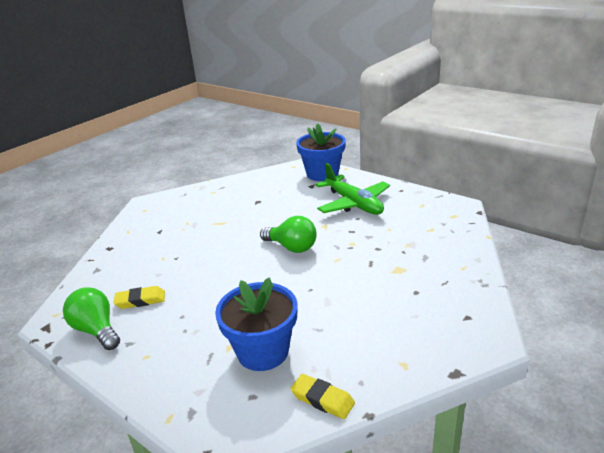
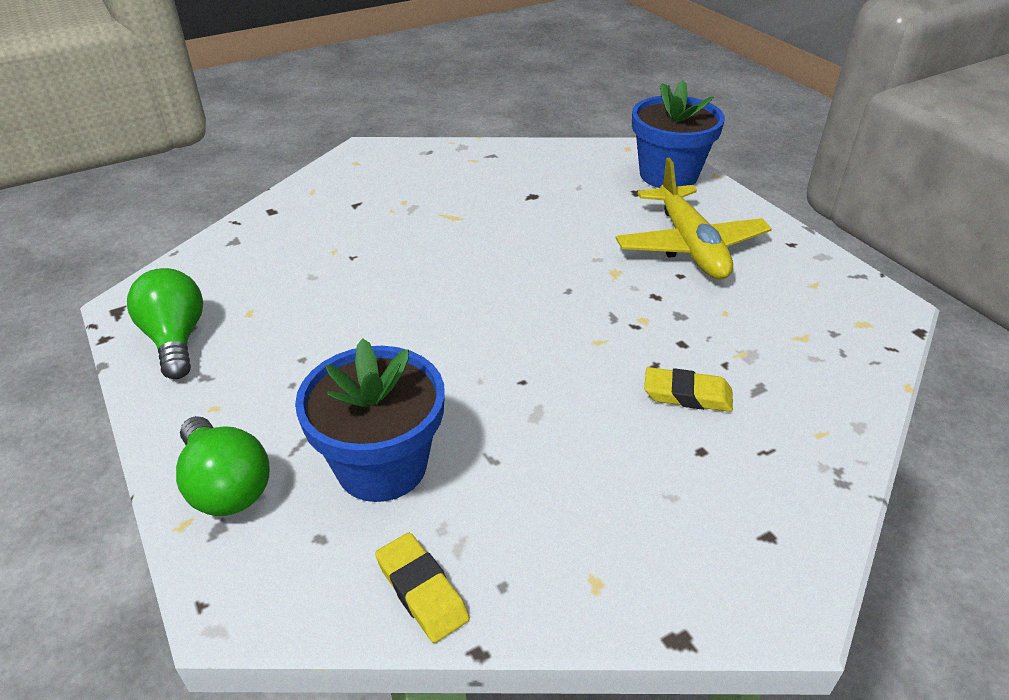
camera: 20 degrees right, 10 degrees up
yellow eraser [114,286,165,309] -> yellow eraser moved to [644,367,733,412]
green light bulb [260,216,317,253] -> green light bulb moved to [176,416,269,516]
green plane [316,163,390,215] -> yellow plane [616,158,772,280]

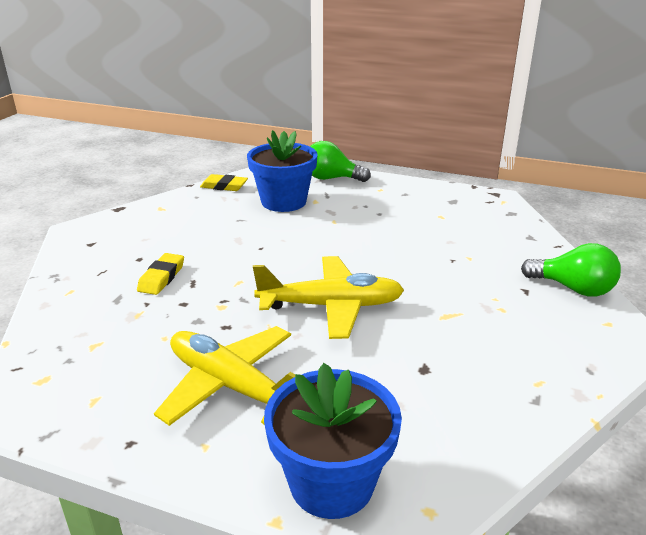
camera: 140 degrees right, 10 degrees down
green light bulb [127,268,203,379] -> green light bulb moved to [521,243,621,297]
yellow eraser [644,367,733,412] -> yellow eraser turned 45 degrees counterclockwise [137,253,184,295]
none -> yellow plane [253,256,404,339]

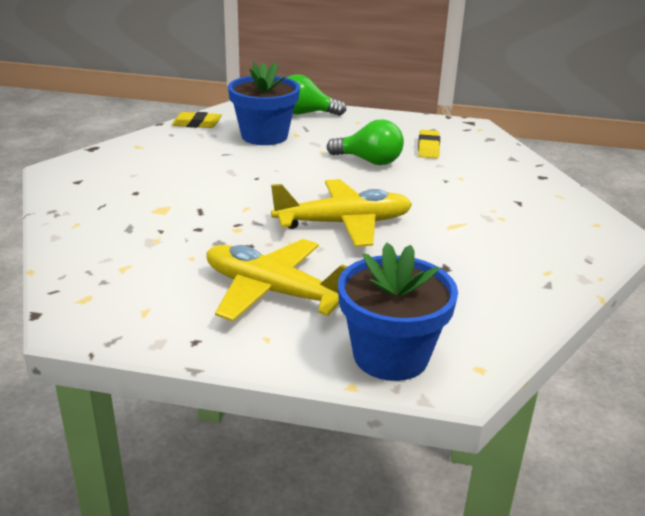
camera: 10 degrees left, 0 degrees up
yellow eraser [137,253,184,295] -> yellow eraser moved to [418,130,440,158]
green light bulb [521,243,621,297] -> green light bulb moved to [327,119,404,165]

